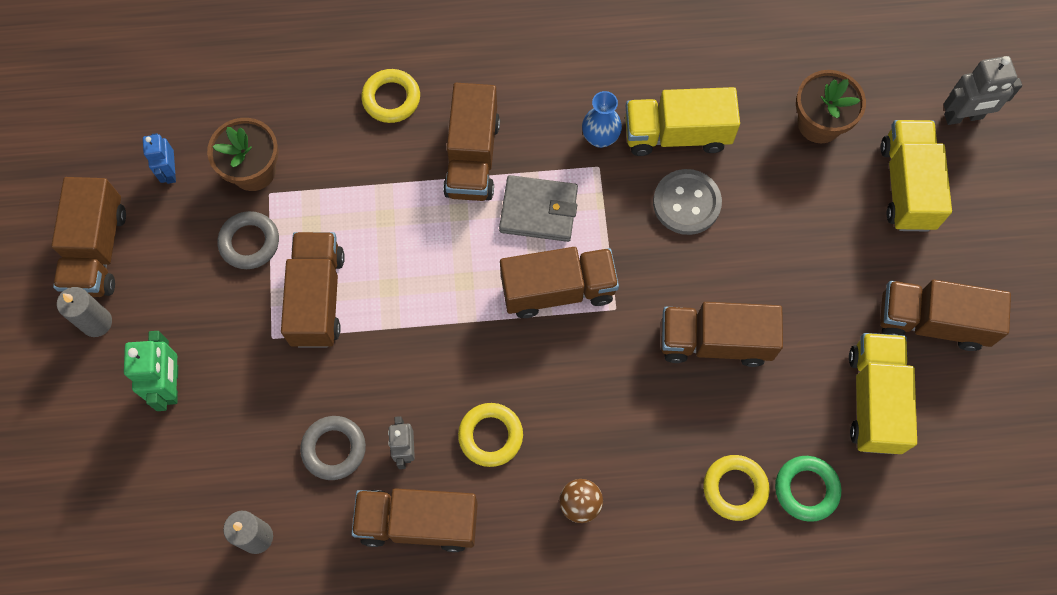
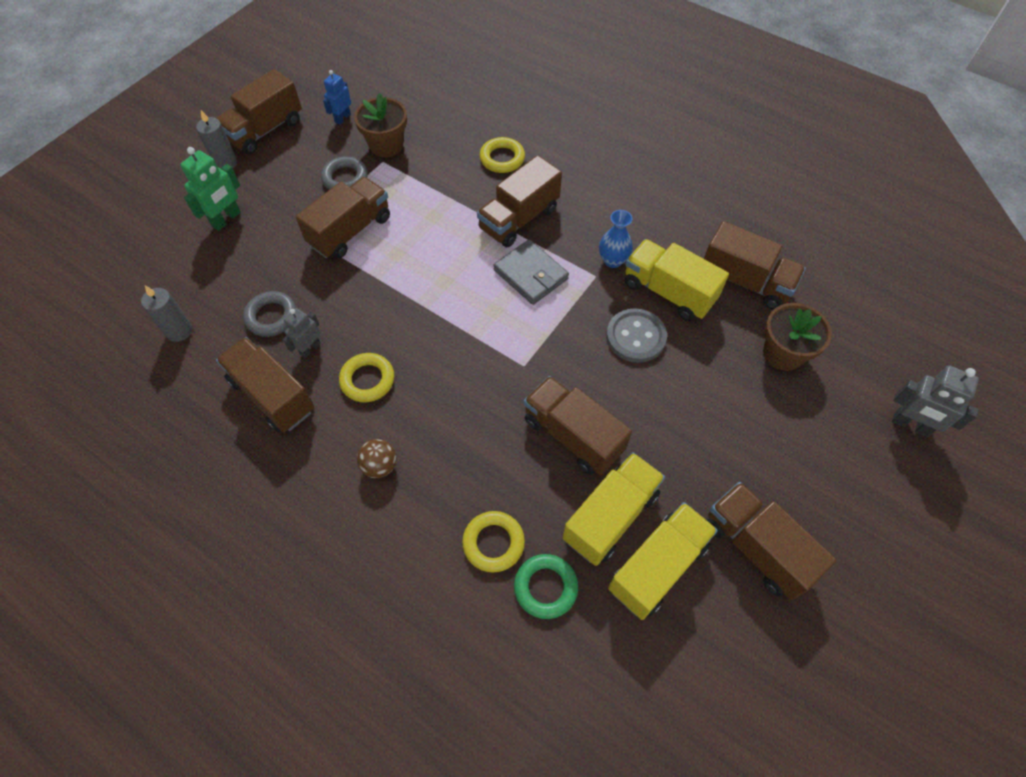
camera: 40 degrees right, 10 degrees down
brown truck [500,247,619,318] -> brown truck moved to [704,221,806,310]
yellow truck [881,120,952,231] -> yellow truck moved to [563,452,665,566]

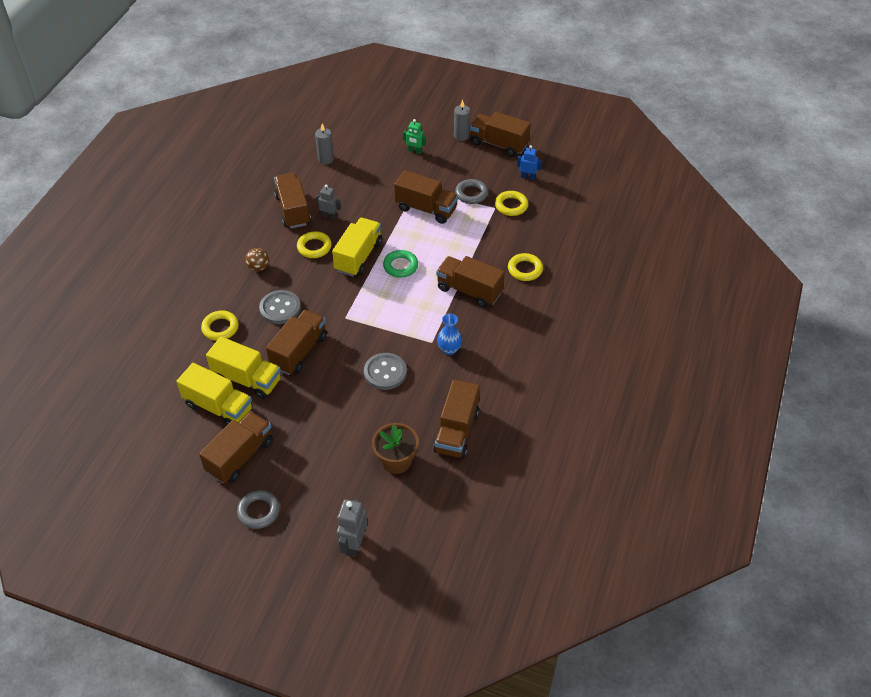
camera: 75 degrees right, 10 degrees down
green robot [180,147,241,231] -> green robot [403,119,426,154], size x0.66
brown truck [216,337,314,432] -> brown truck turned 45 degrees counterclockwise [274,173,311,228]
grey ring [243,291,296,337] -> grey ring moved to [237,490,280,529]
brown flower pot [354,93,407,157] -> yellow ring [495,191,528,216]
grey wallet [493,239,569,305] -> none
green ring [514,554,578,619] -> green ring moved to [383,250,418,278]
yellow truck [625,239,729,321] -> yellow truck moved to [332,218,382,276]
none -> grey button [259,290,301,324]

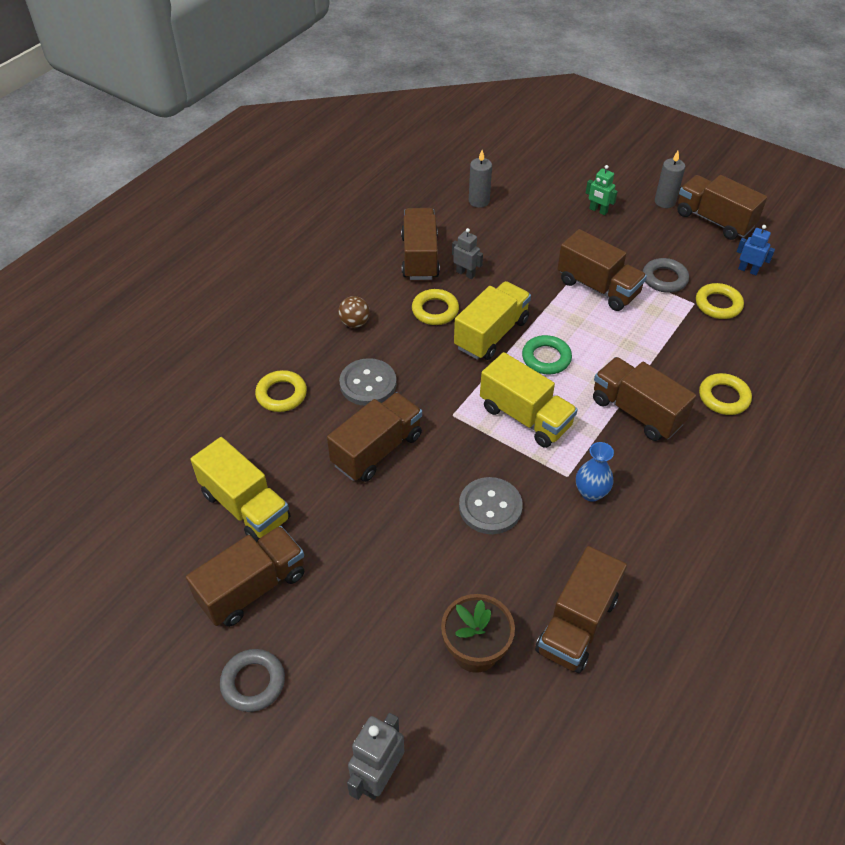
camera: 15 degrees right, 0 degrees up
yellow truck [206,337,281,399] -> yellow truck moved to [480,352,578,448]

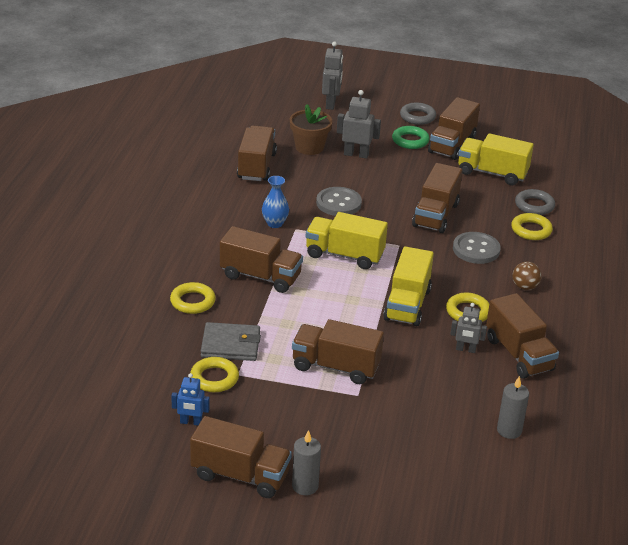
camera: 155 degrees right, 15 degrees down
green ring [522,335,572,374] -> green ring moved to [392,126,430,149]
green robot [586,165,618,215] -> none
grey ring [643,258,689,293] -> grey ring moved to [515,189,555,215]
none -> grey wallet [201,322,261,361]
none -> grey robot [337,90,381,159]

